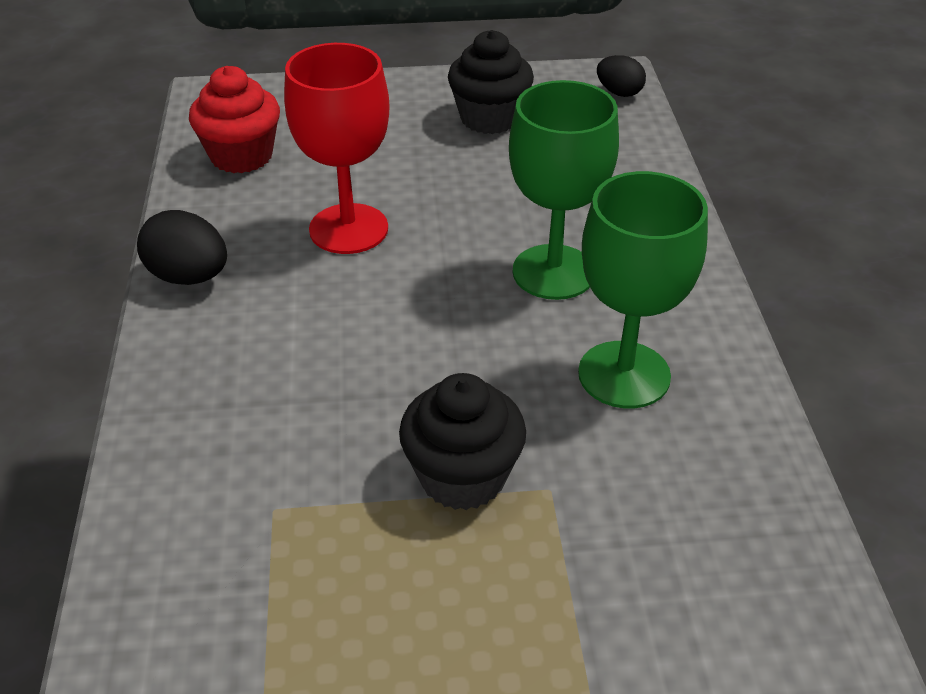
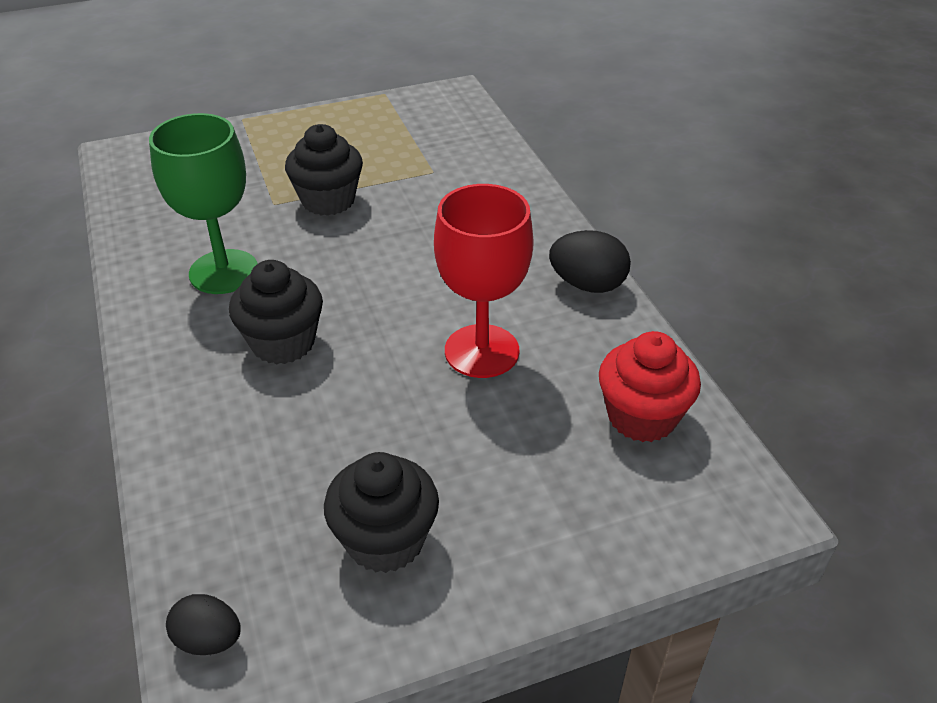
camera: 165 degrees right, 0 degrees up
green goblet [509,80,619,300] -> black cupcake [229,260,323,365]

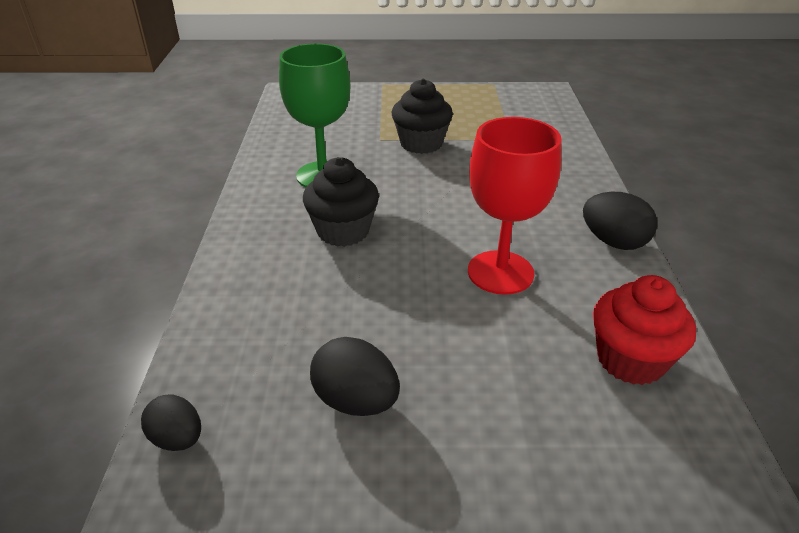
camera: 20 degrees right, 5 degrees down
black cupcake [324,452,439,573] -> black egg [310,337,400,416]

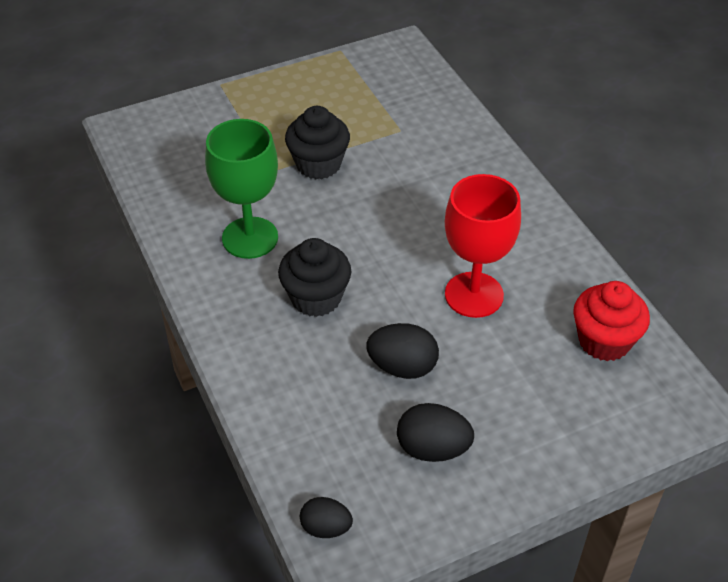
camera: 25 degrees left, 10 degrees up
black egg [583,192,657,250] -> black egg moved to [366,323,439,379]

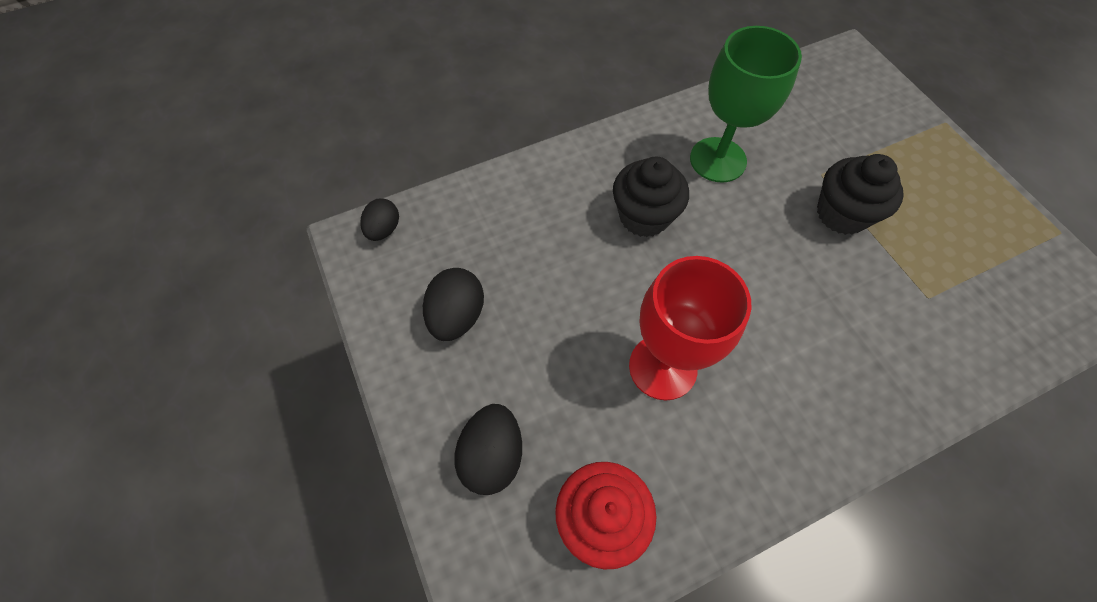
camera: 90 degrees right, 15 degrees up
black egg [366,323,439,379] -> black egg moved to [454,404,522,495]

